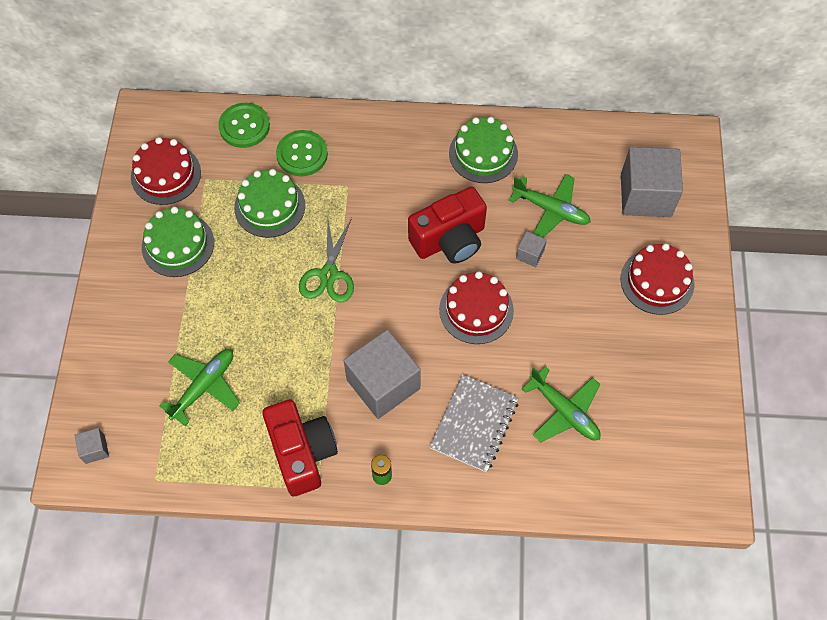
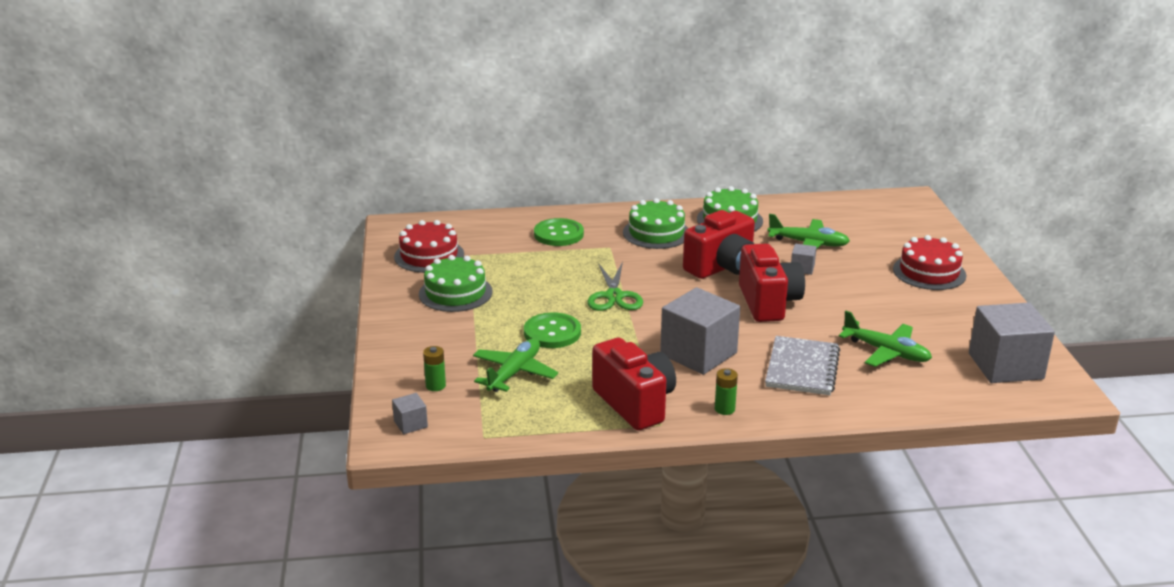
camera: 10 degrees left, 35 degrees down
green button [218,103,270,148] -> green button moved to [524,312,581,348]
green cake [234,169,305,238] -> green cake moved to [623,198,688,249]
red cake [439,271,514,344] -> red camera [739,244,805,322]
grey cube [621,147,683,217] -> grey cube moved to [969,303,1055,383]
none -> green battery [423,346,446,391]

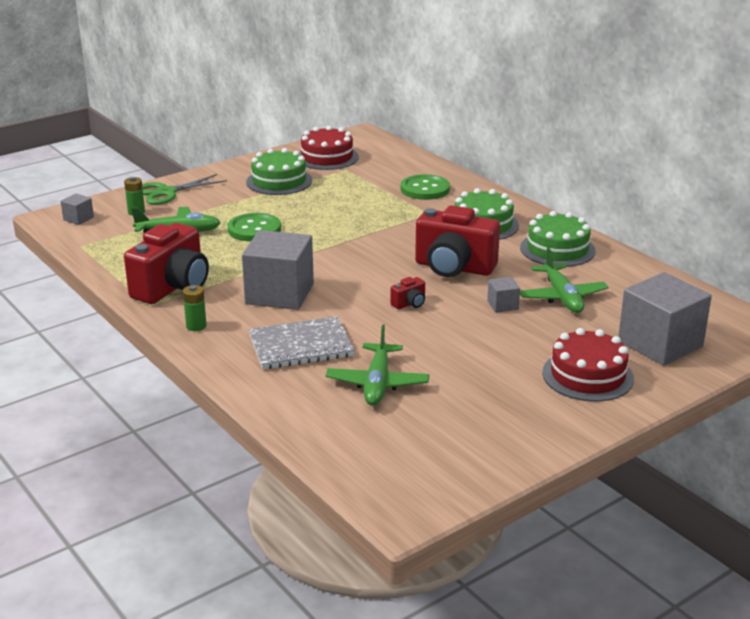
camera: 60 degrees right, 0 degrees up
green scissors [587,262,643,311] -> green scissors moved to [142,174,227,205]
red camera [739,244,805,322] -> red camera [391,277,425,309], size x0.42
grey cube [969,303,1055,383] -> grey cube moved to [618,272,712,366]

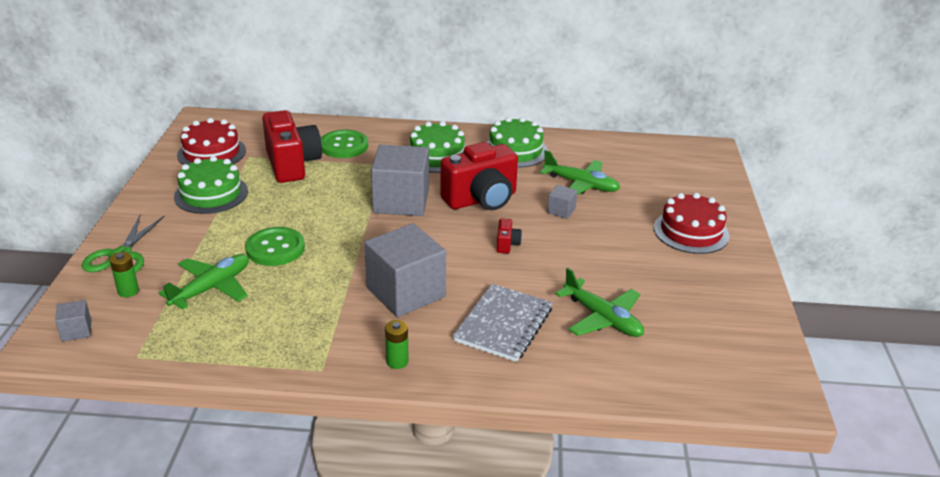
camera: 50 degrees left, 5 degrees up
red camera [124,223,209,304] -> red camera moved to [262,110,322,183]
grey cube [618,272,712,366] -> grey cube moved to [371,145,429,216]

